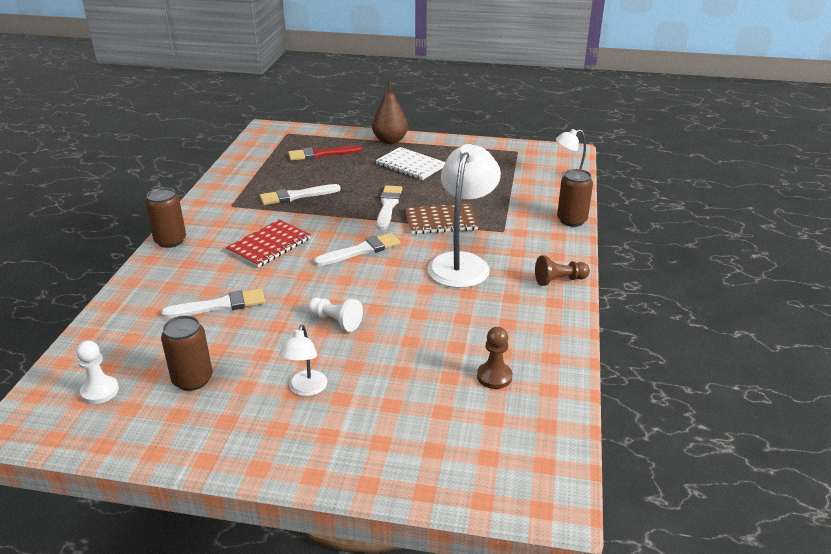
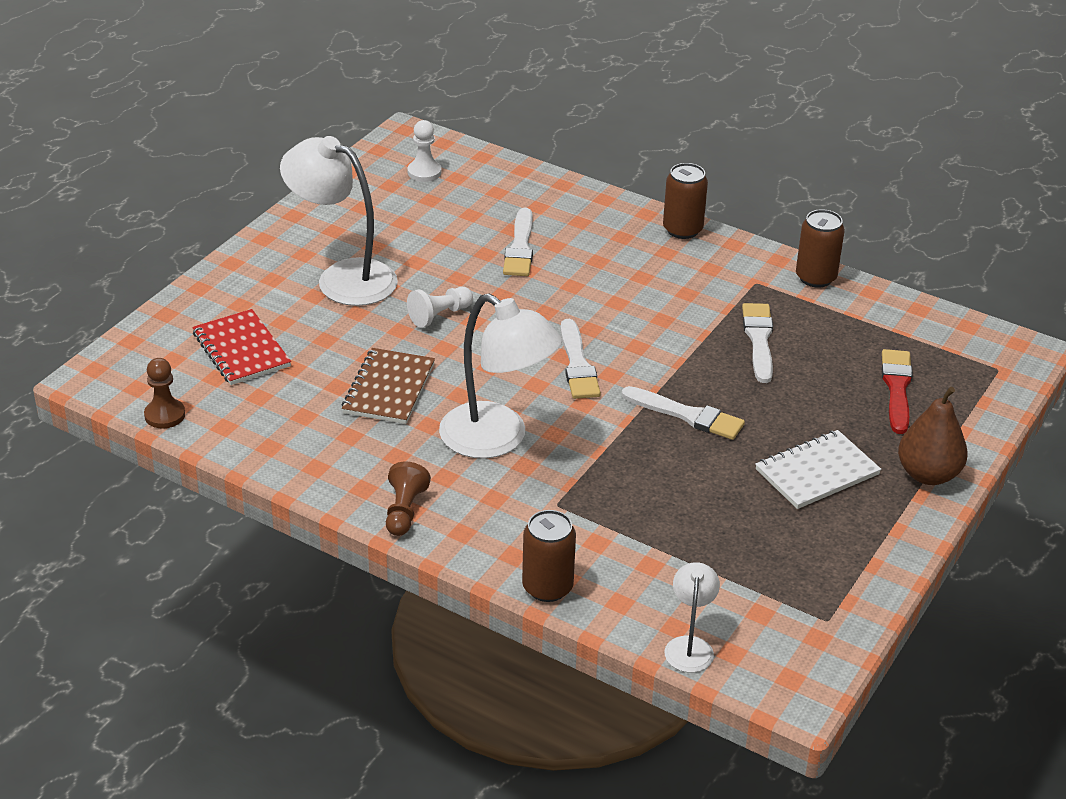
camera: 110 degrees right, 5 degrees up
brown can [161,315,213,391] -> brown can moved to [796,209,845,287]
red notebook [226,220,311,268] -> red notebook moved to [192,309,291,385]
white lamp [279,325,327,396] -> white lamp [280,136,398,306], size x1.98
brown notebook [405,204,479,234] -> brown notebook moved to [341,348,435,424]
brown pawn [477,327,512,389] -> brown pawn moved to [144,358,185,428]

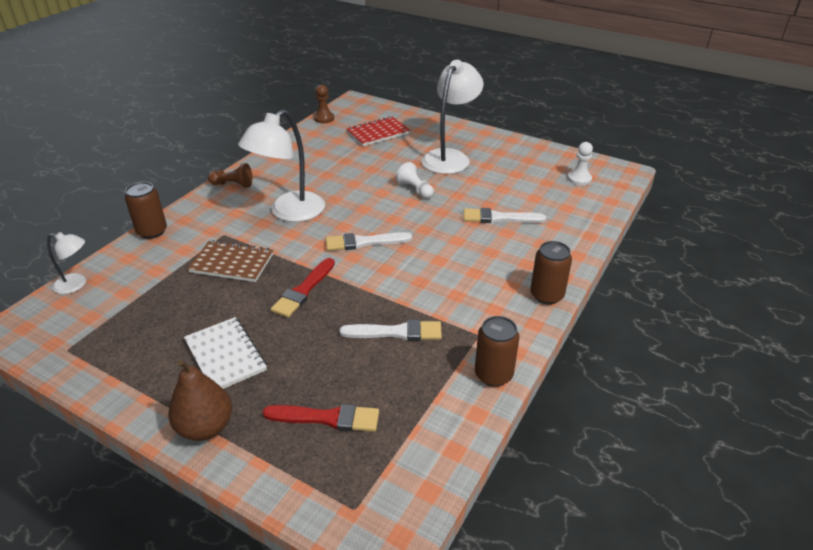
camera: 90 degrees right, 0 degrees up
brown notebook [341,348,435,424] -> brown notebook moved to [188,240,273,282]
white brush [622,386,745,440] -> red brush [271,258,335,318]

